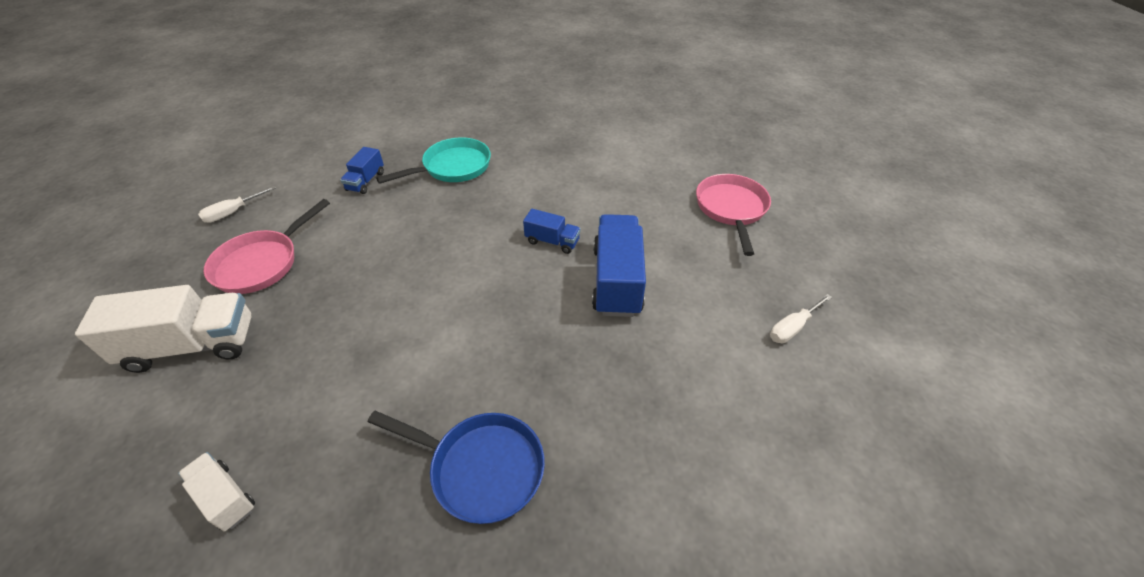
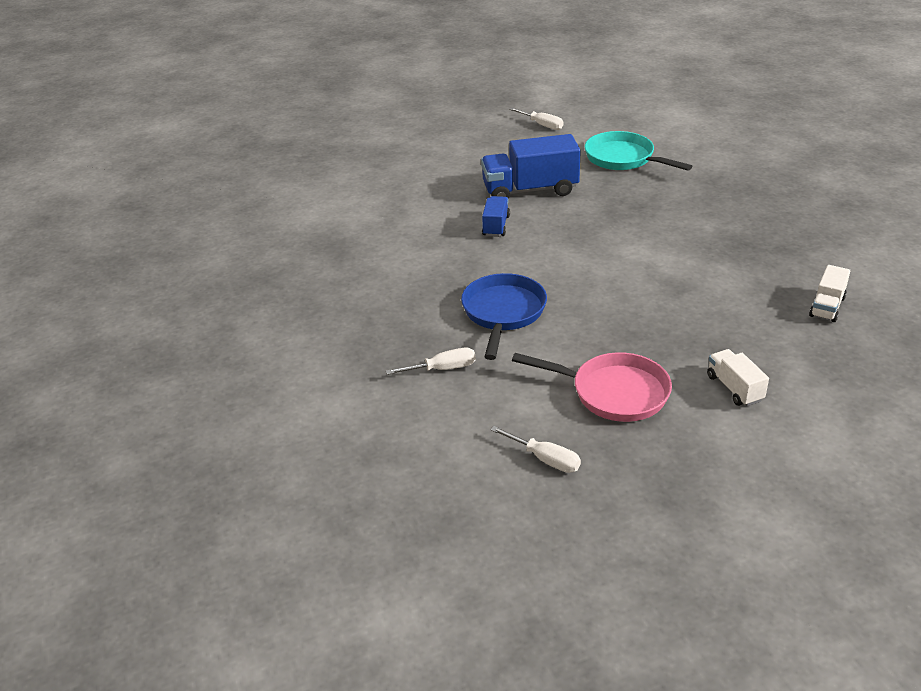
camera: 100 degrees left, 10 degrees down
white truck [75,285,252,373] -> white truck [707,349,769,406], size x0.53
blue truck [340,147,384,194] -> white screwdriver [386,348,476,375]
blue pan [368,411,545,524] -> blue pan moved to [461,273,547,360]
turquoise pan [376,137,491,184] -> turquoise pan moved to [585,131,692,171]
pink pan [696,174,771,256] -> none

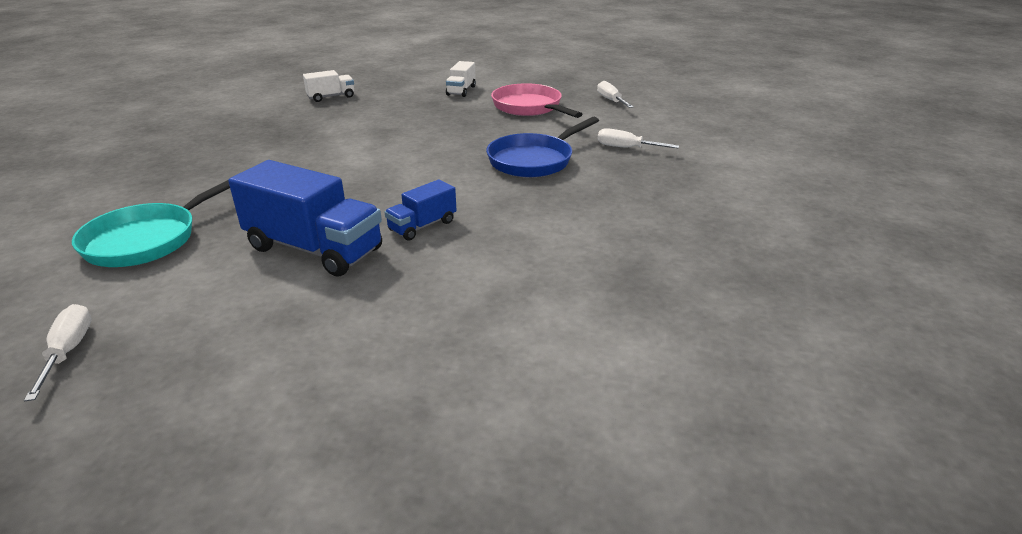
camera: 145 degrees left, 5 degrees down
turquoise pan [585,131,692,171] -> turquoise pan turned 45 degrees clockwise [72,180,230,267]

